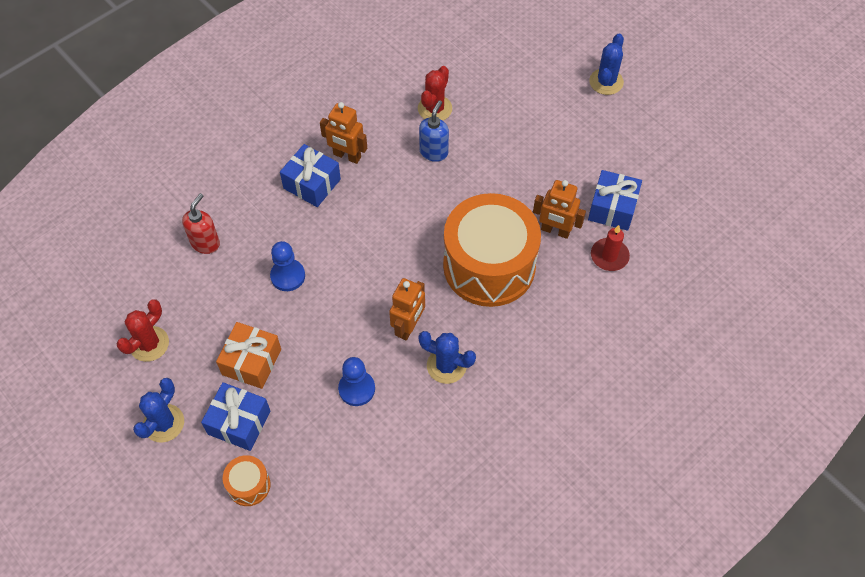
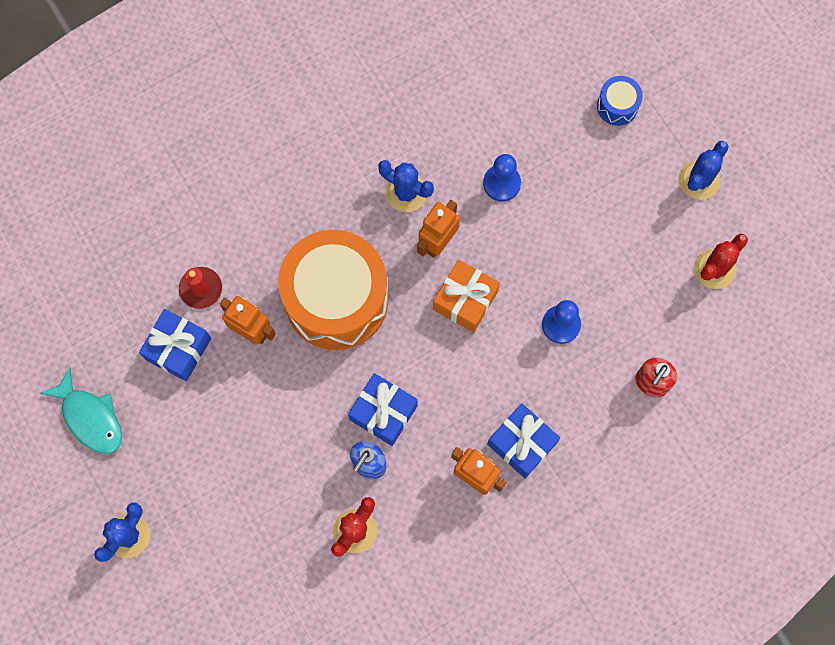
camera: 170 degrees left, 15 degrees up
blue gift [201,382,270,451] -> blue gift moved to [348,373,418,446]
orange gift [216,322,281,389] -> orange gift moved to [433,260,500,333]
orange drum [223,455,271,506] -> blue drum [597,76,643,126]
none -> turquoise fish [40,368,122,454]

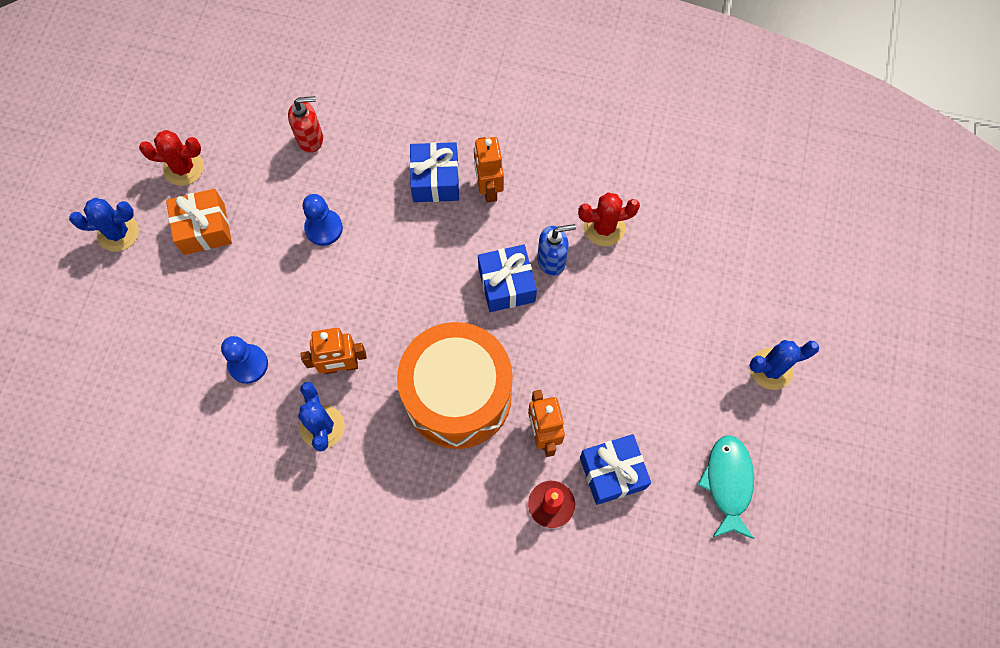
camera: 135 degrees left, 5 degrees down
orange gift [433,260,500,333] -> orange gift moved to [166,189,232,255]
blue drum [597,76,643,126] -> none

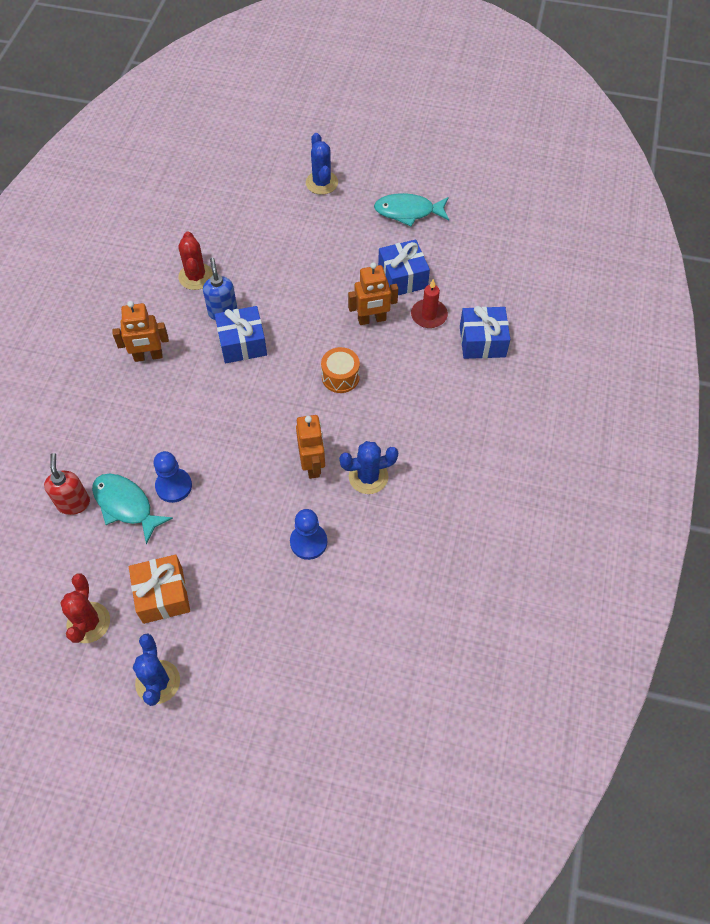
camera: 90 degrees left, 10 degrees down
orange drum [397,322,513,449] -> orange drum [321,347,360,393], size x0.42
blue gift [410,142,459,202] -> blue gift moved to [460,306,510,359]
none -> turquoise fish [92,474,173,544]

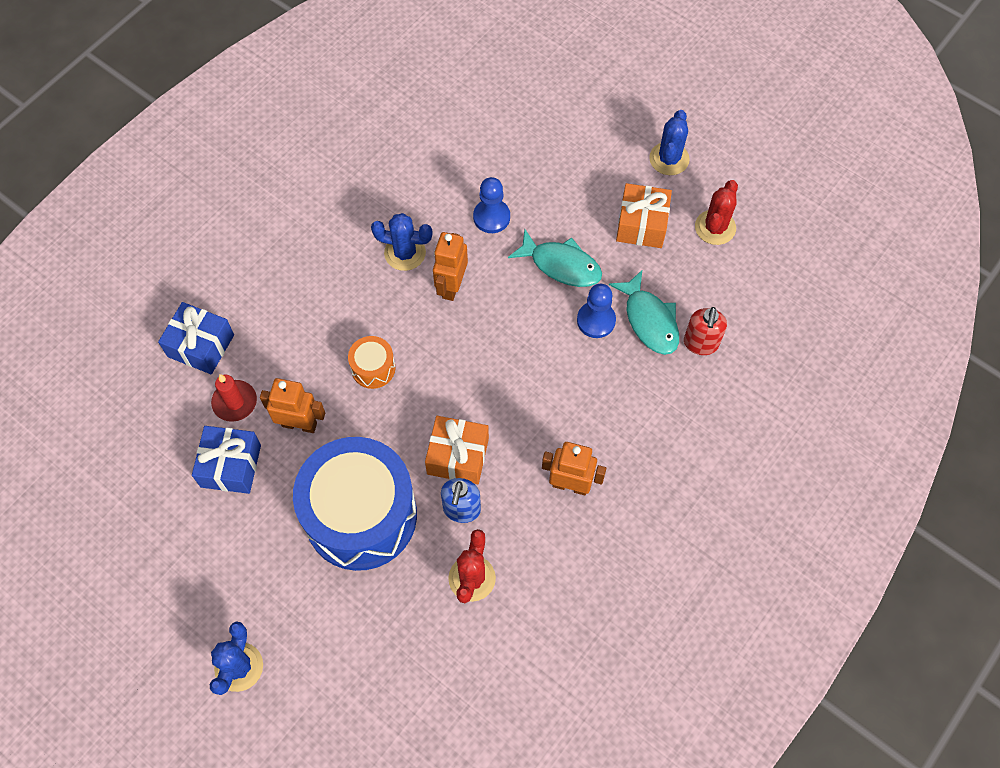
camera: 155 degrees left, 5 degrees up
blue gift [215,306,267,364] -> orange gift [425,416,489,484]
turquoise fish [374,193,449,226] -> turquoise fish moved to [508,229,602,287]
none -> blue drum [293,437,417,571]

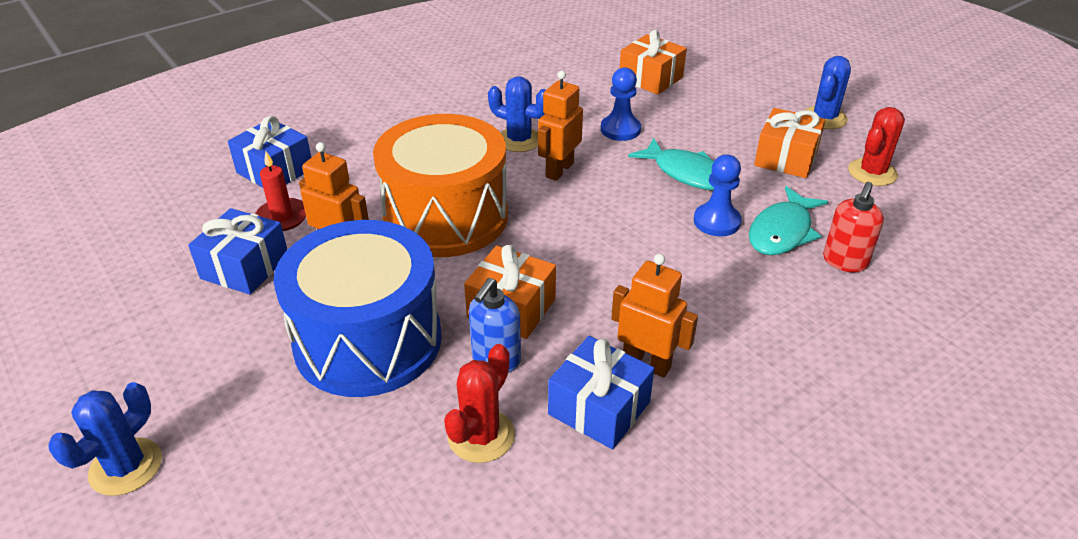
camera: 15 degrees right, 25 degrees down
orange drum [348,336,395,389] -> orange drum [373,114,508,257], size x2.41
turquoise fish [609,269,679,355] -> turquoise fish turned 45 degrees clockwise [749,186,828,255]
none -> blue gift [548,336,654,449]
none -> orange gift [620,30,687,95]

